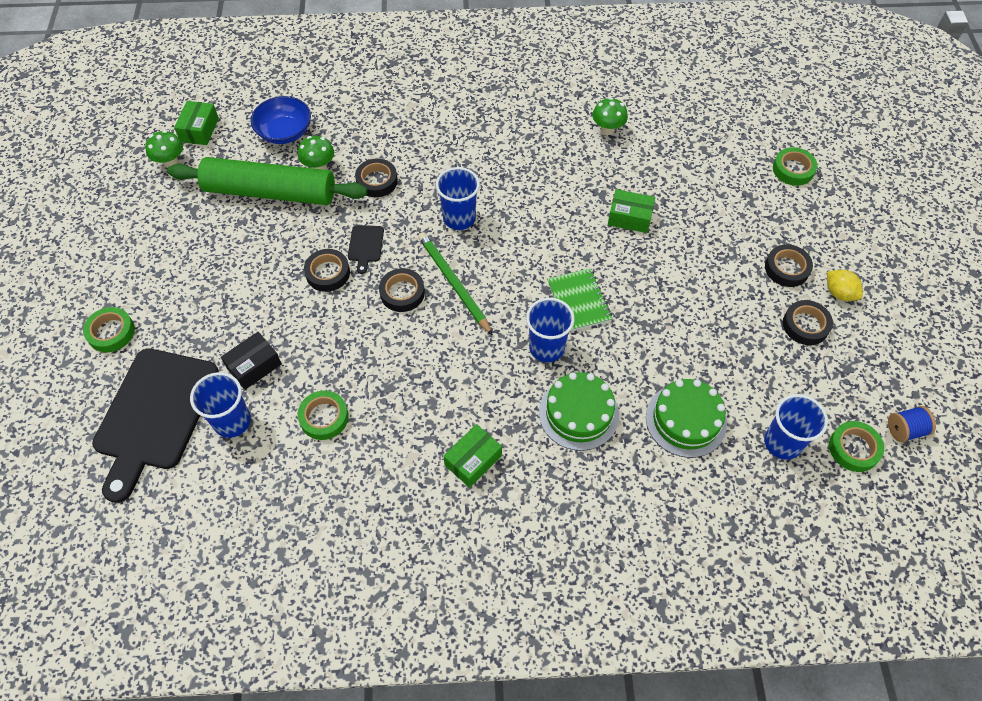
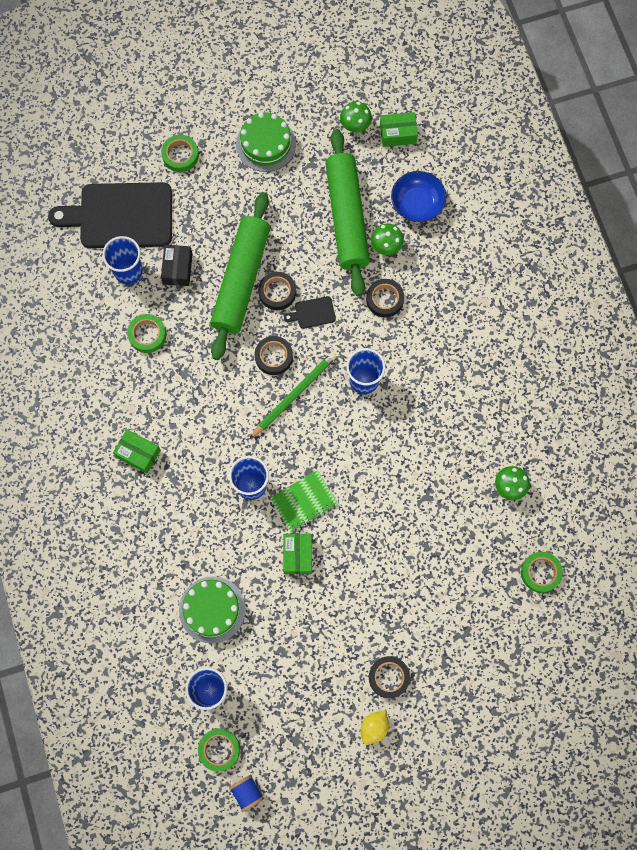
camera: 75 degrees right, 15 degrees up
black box [221,332,282,390] -> black box turned 60 degrees clockwise [161,245,192,286]
green cake [539,372,619,451] -> green cake moved to [236,112,296,172]
green box [608,189,655,233] -> green box moved to [283,533,312,574]
green tape [773,147,817,186] -> green tape moved to [521,552,563,593]
black tape [783,300,833,345] -> none
none -> green rolling pin [210,192,270,360]

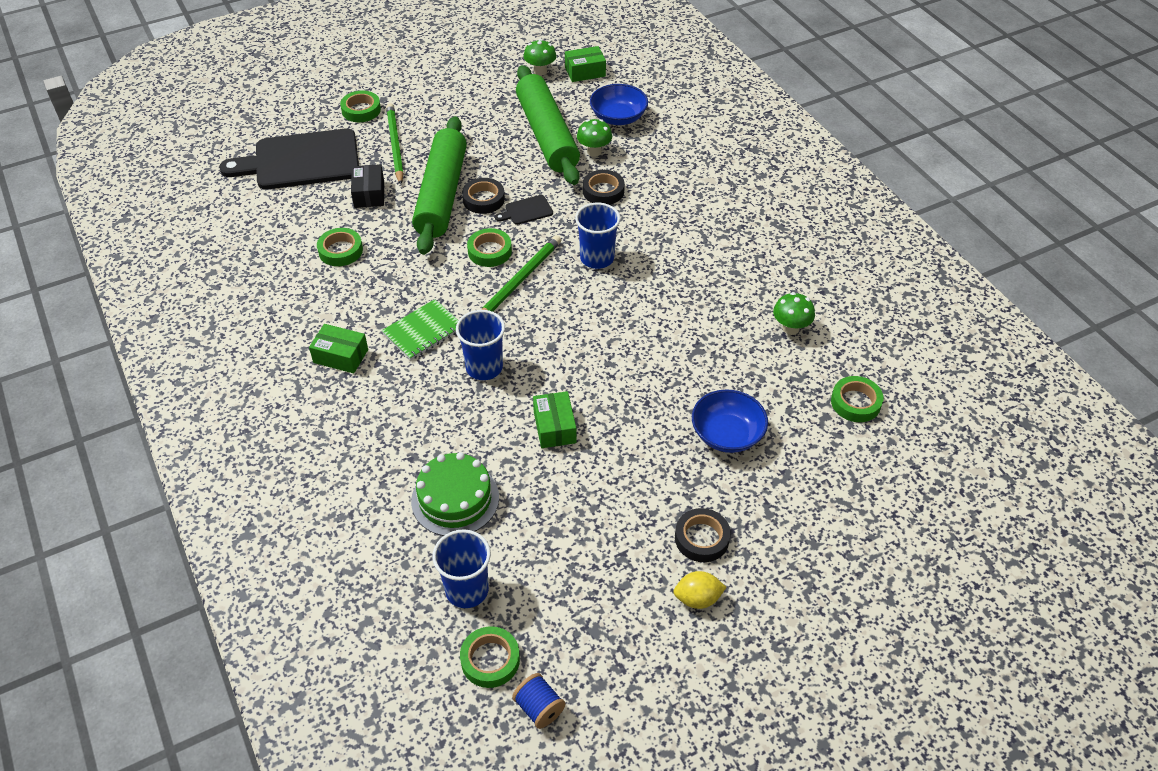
camera: 10 degrees left, 25 degrees down
blue cup [102,236,143,284] -> none
green cake [236,112,296,172] -> none
black tape [255,336,293,375] -> green tape [467,228,512,267]
green notebook [270,470,338,532] -> green notebook moved to [382,299,459,360]
yellow lemon [361,710,389,745] -> yellow lemon turned 60 degrees clockwise [673,571,727,609]
none -> green pencil [386,103,404,185]
none -> blue bowl [692,389,768,453]

